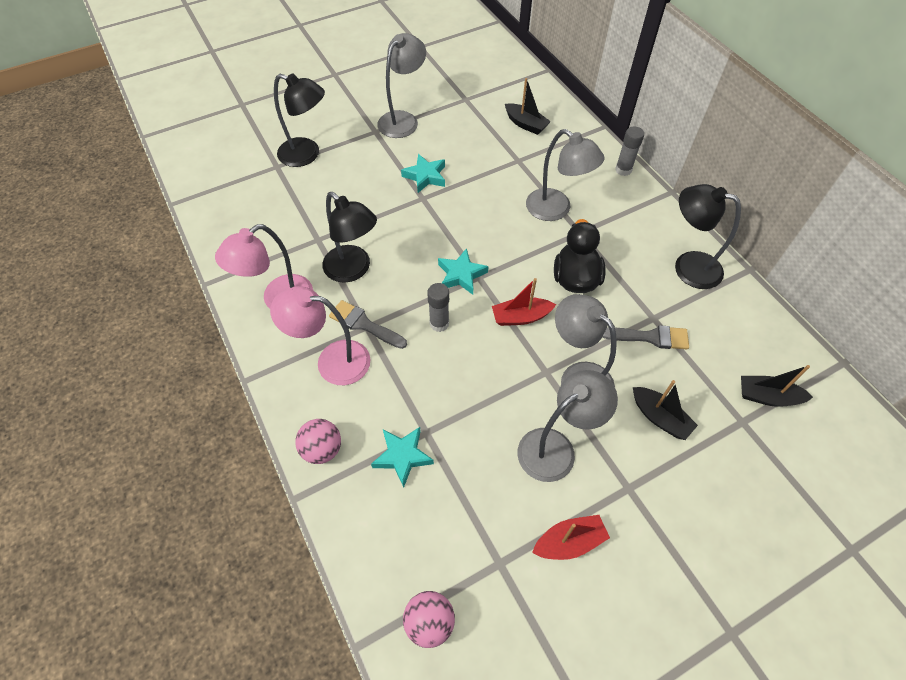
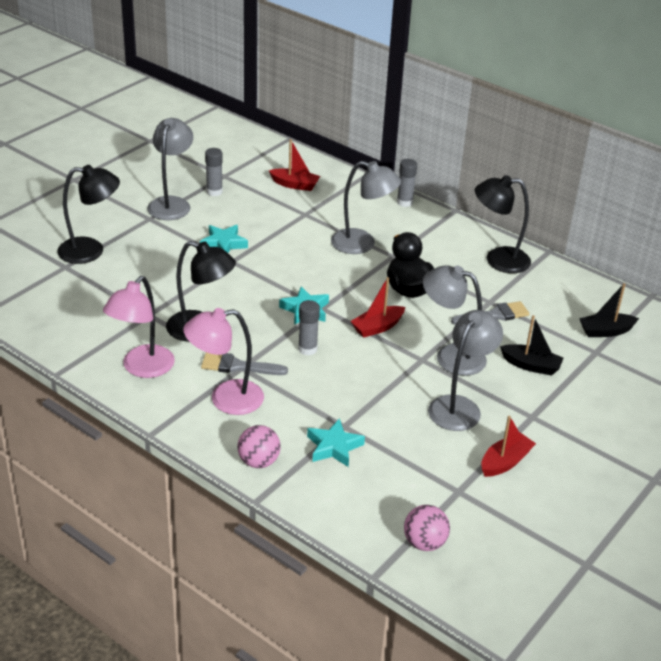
camera: 25 degrees left, 20 degrees down
black boat [505,78,551,135] -> red boat [269,139,320,191]
none -> grey glue stick [205,148,223,196]

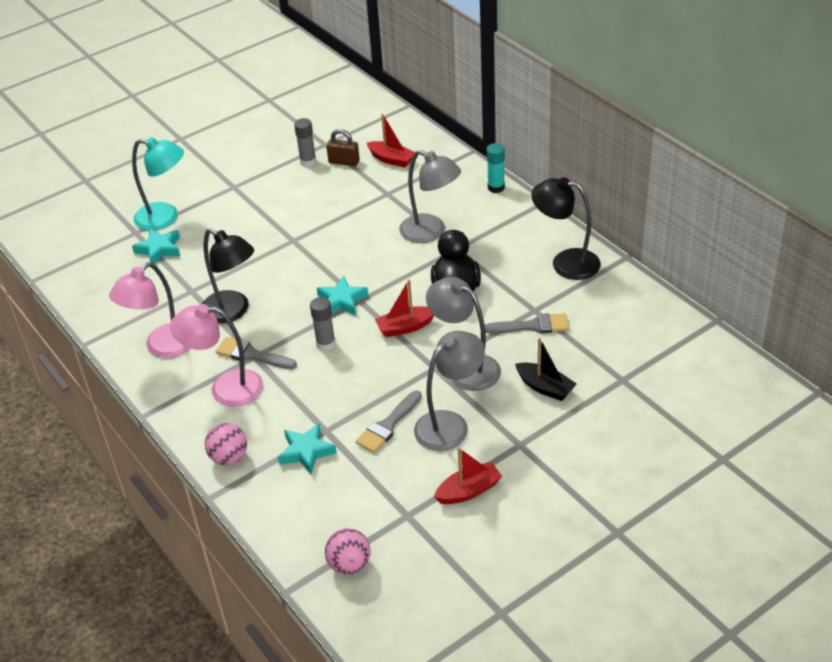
camera: 20 degrees right, 5 degrees up
black lamp [57,165,120,264] -> turquoise lamp [132,137,184,231]
grey lamp [147,118,193,220] -> none
turquoise star [200,225,248,253] -> turquoise star moved to [132,229,180,264]
grey glue stick [397,159,417,207] -> turquoise glue stick [487,143,505,193]
black boat [579,283,639,337] -> none
none -> brown padlock [326,129,360,166]
none -> grey brush [356,390,422,453]

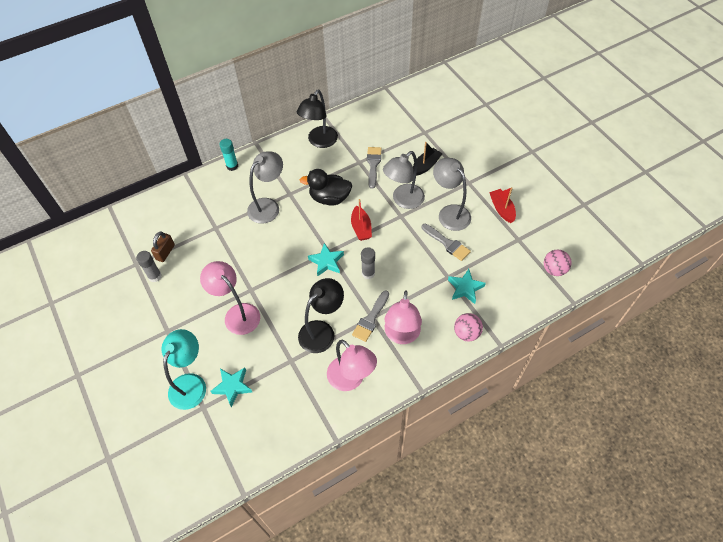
camera: 85 degrees left, 15 degrees up
red boat [367,114,415,168] -> none
none -> pink lamp [200,261,260,335]

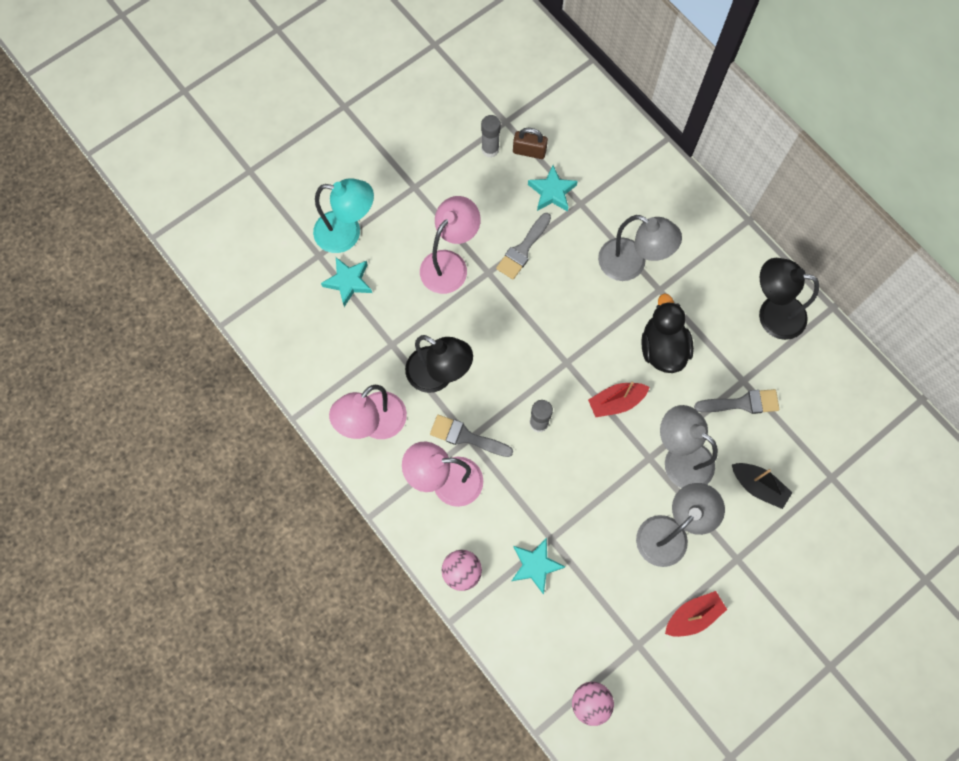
camera: 80 degrees right, 15 degrees up
turquoise glue stick [219,139,238,171] -> none
turquoise star [308,243,344,277] -> turquoise star moved to [528,165,578,212]
grey brush [422,224,471,261] -> grey brush moved to [496,213,551,279]

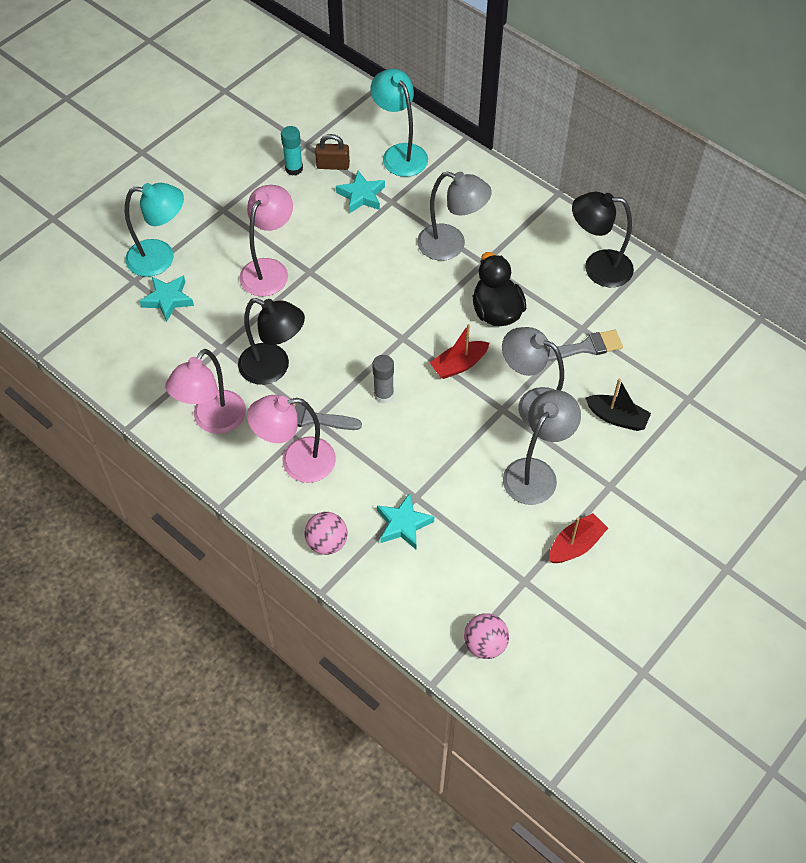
camera: 10 degrees left, 15 degrees down
grey glue stick [481,115,501,158] -> turquoise glue stick [281,126,303,176]
grey brush [496,213,551,279] -> none
none -> turquoise lamp [370,69,428,177]

